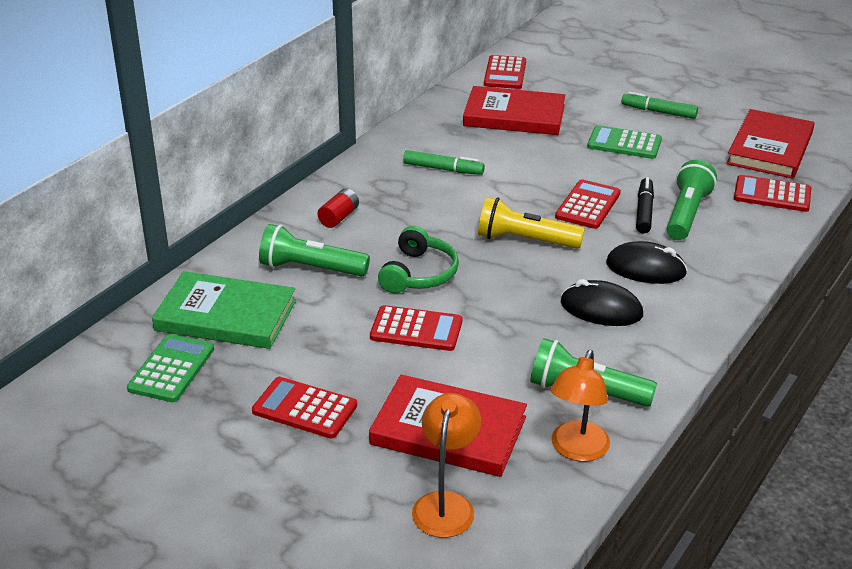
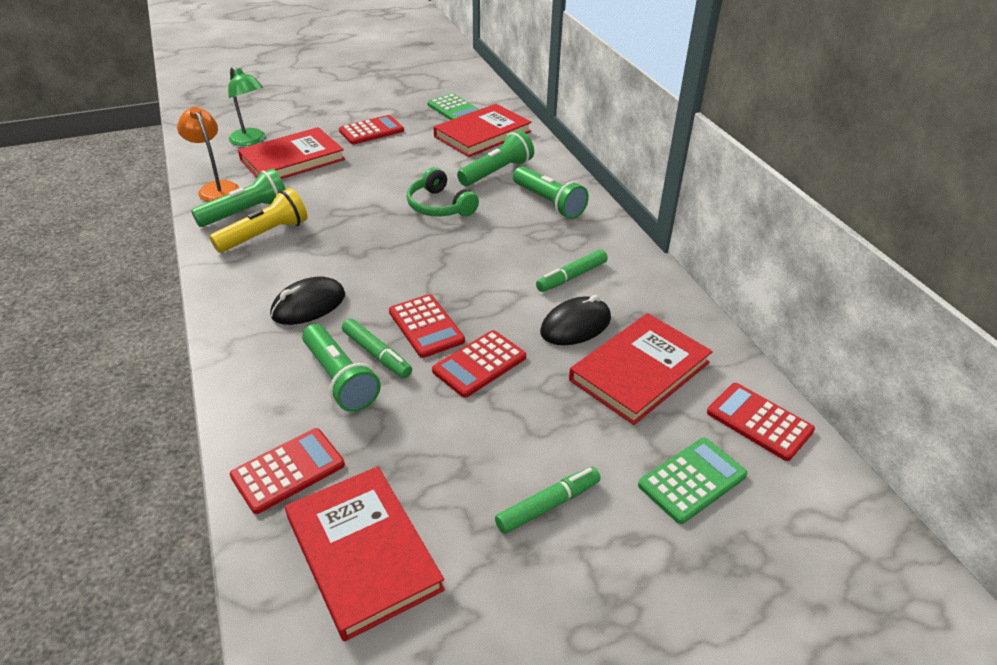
camera: 125 degrees right, 5 degrees up
green book [152,271,296,349] -> red book [434,104,532,157]
red battery [317,188,359,228] -> green flashlight [513,166,589,219]
red calculator [370,305,462,351] -> red calculator moved to [432,330,526,398]
orange lamp [412,393,481,538] -> green lamp [228,66,265,146]
yellow flashlight [478,197,585,249] -> yellow flashlight moved to [210,188,308,253]
black mouse [561,279,643,326] -> black mouse moved to [540,295,611,345]
green calculator [587,125,662,159] -> green calculator moved to [638,438,747,524]
black marker [636,177,654,234] -> green marker [342,319,412,378]

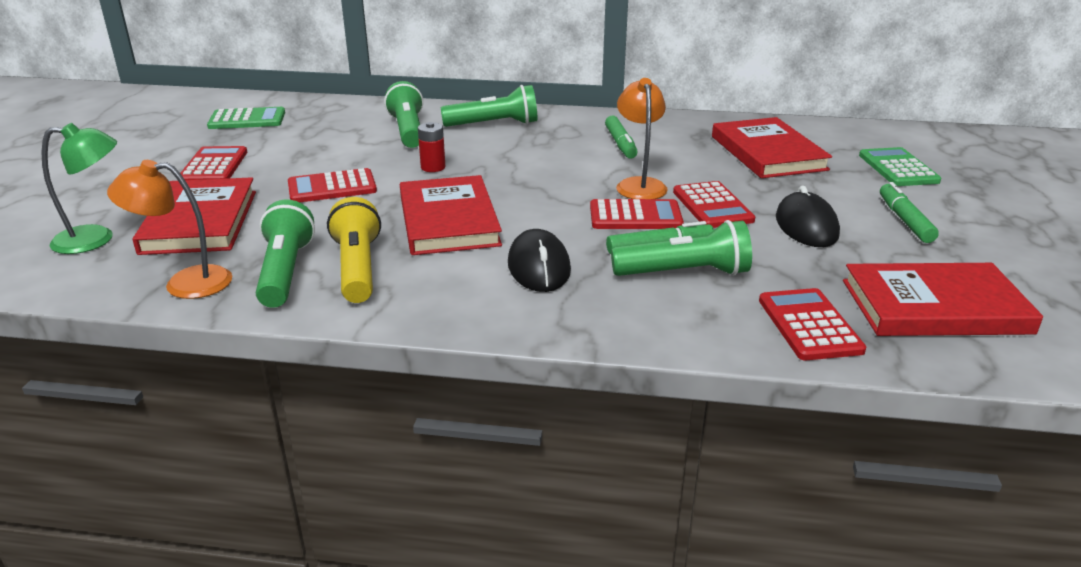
camera: 60 degrees left, 10 degrees down
green headphones [406,167,479,216] -> red battery [418,122,446,172]
red book [434,104,532,157] -> red book moved to [400,175,502,255]
black mouse [540,295,611,345] -> black mouse moved to [776,185,840,247]
red calculator [707,383,815,461] -> red calculator moved to [288,168,377,202]
none -> orange lamp [616,78,668,199]

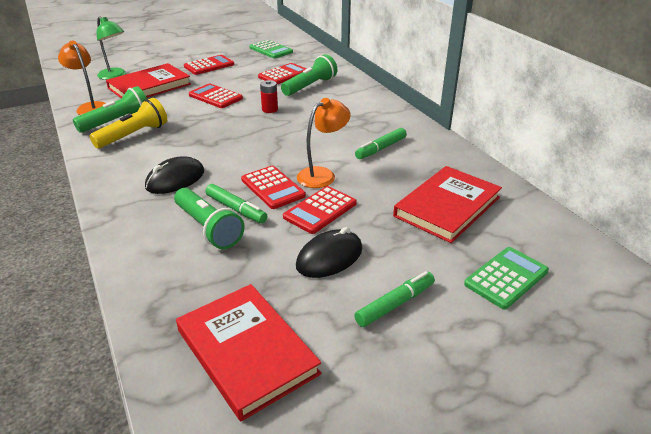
camera: 55 degrees right, 5 degrees up
red book [400,175,502,255] -> none
green flashlight [441,85,537,127] -> none
red calculator [759,288,866,360] -> red calculator moved to [258,63,306,84]

